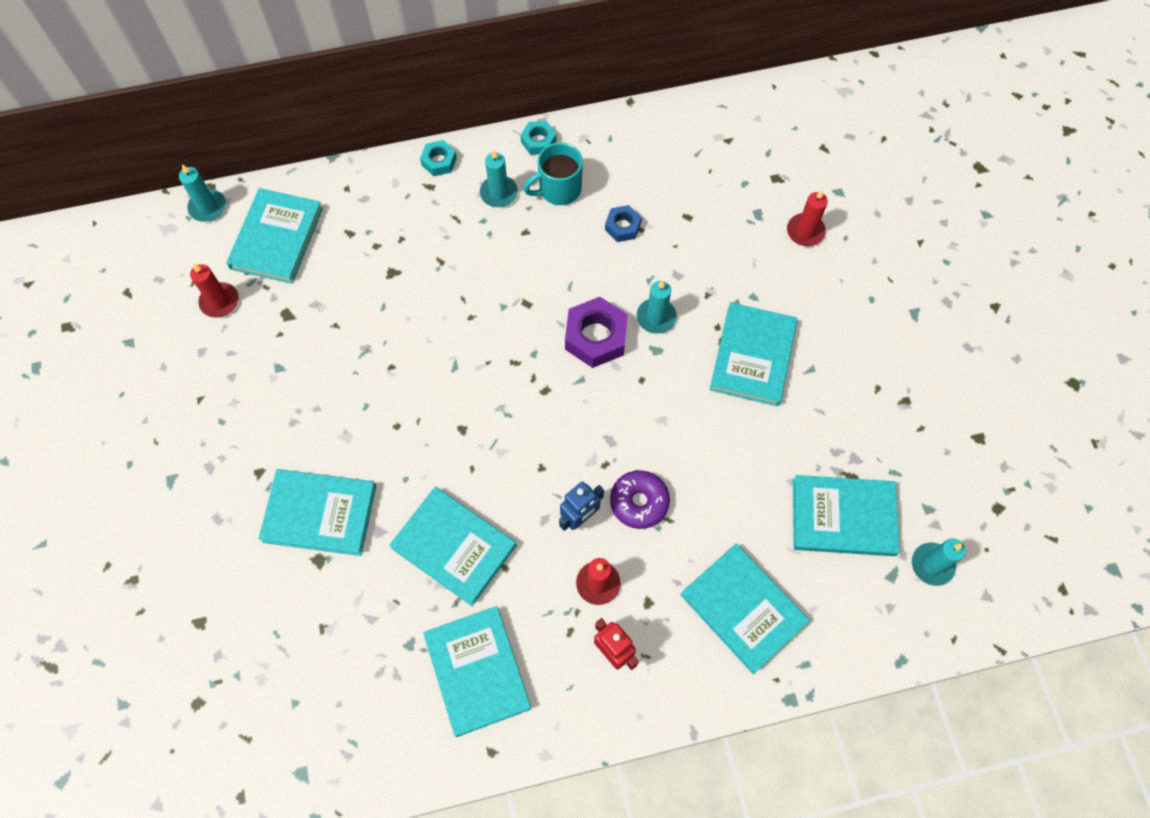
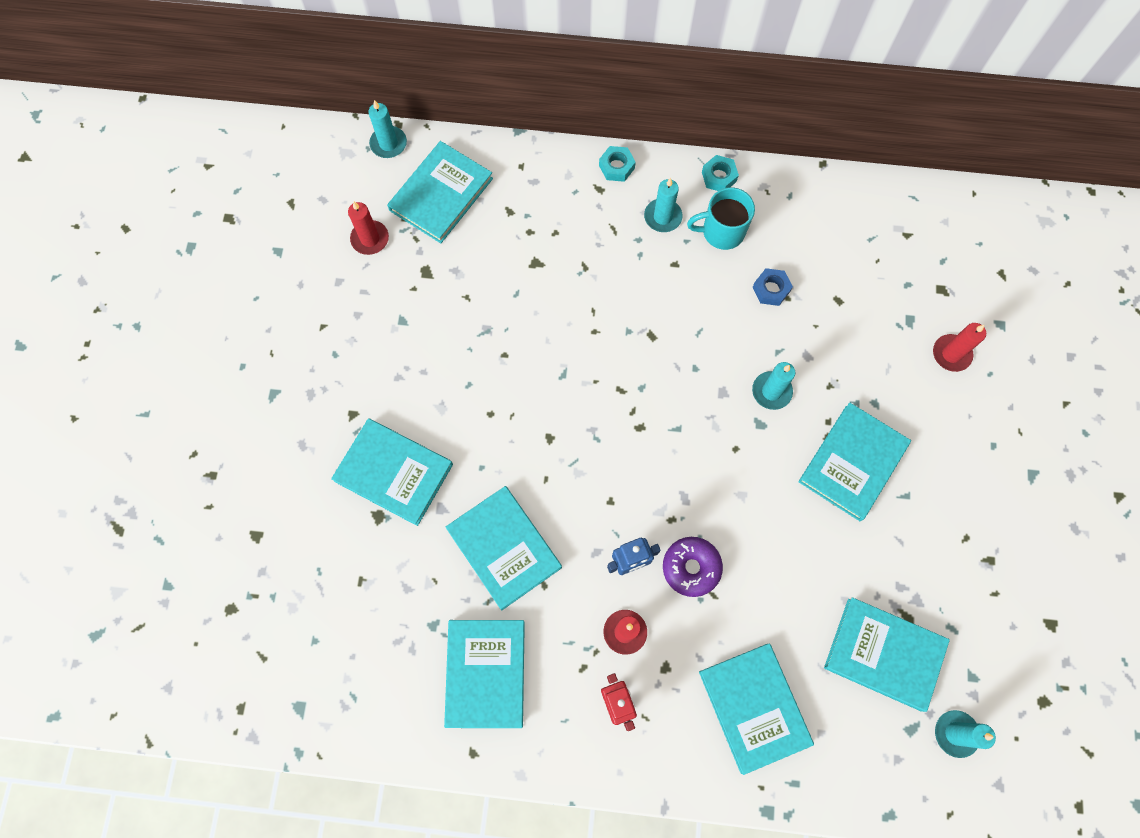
camera: 20 degrees right, 5 degrees up
purple nut [565,297,628,368] -> none

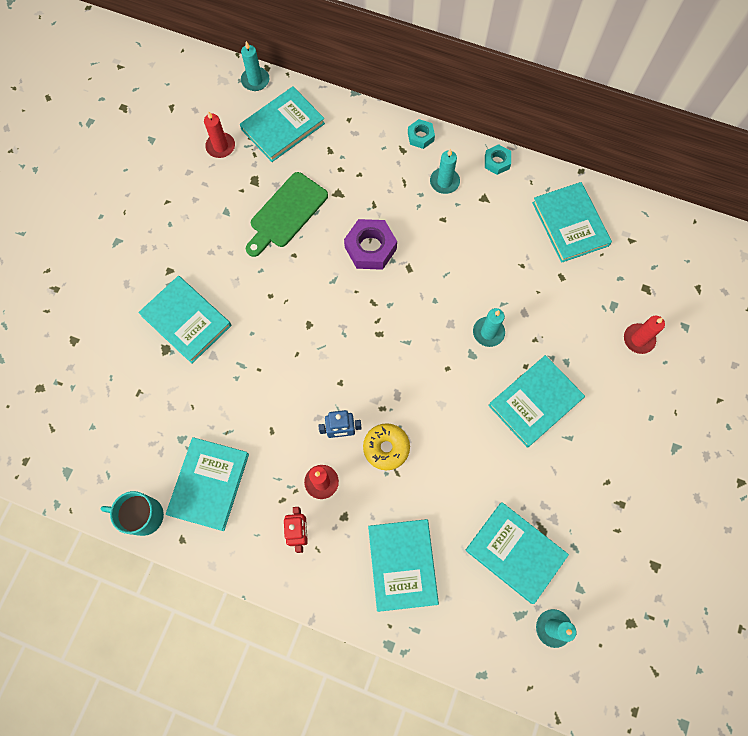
camera: 15 degrees right, 0 degrees up
turquoise book [446,486,562,610] -> turquoise book moved to [532,182,612,263]
purple donut [663,537,723,597] -> yellow donut [363,423,410,470]
turquoise mug [687,187,755,250] -> turquoise mug moved to [101,491,164,536]
blue nut [753,268,793,306] -> none
none -> green cutting board [246,172,328,257]
none -> purple nut [344,219,397,270]

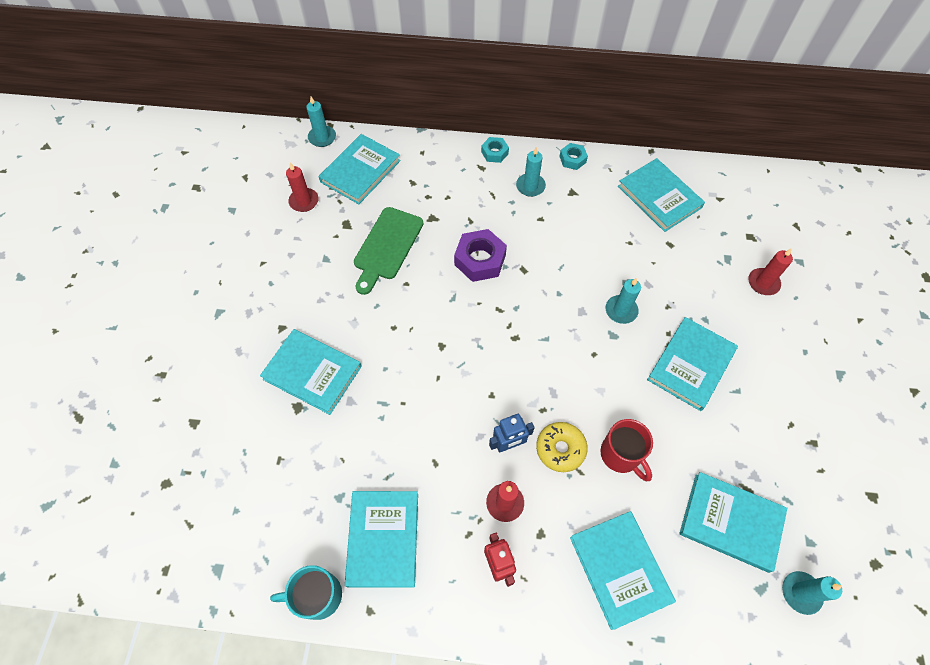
camera: 15 degrees left, 10 degrees down
none -> red mug [600,419,653,481]

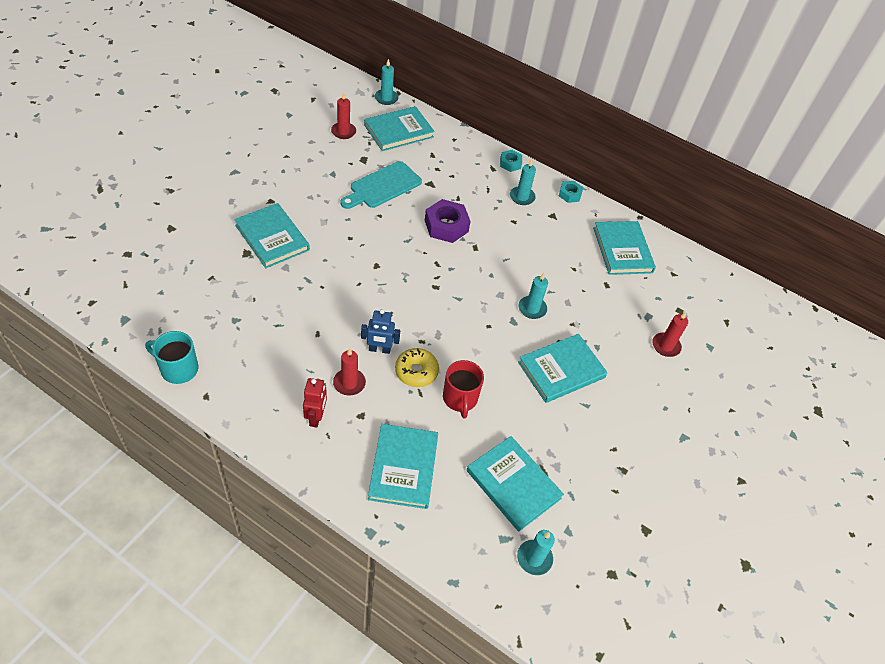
camera: 20 degrees right, 10 degrees down
turquoise book [345,491,418,588] -> none
green cutting board [354,207,423,295] -> turquoise cutting board [340,161,422,209]

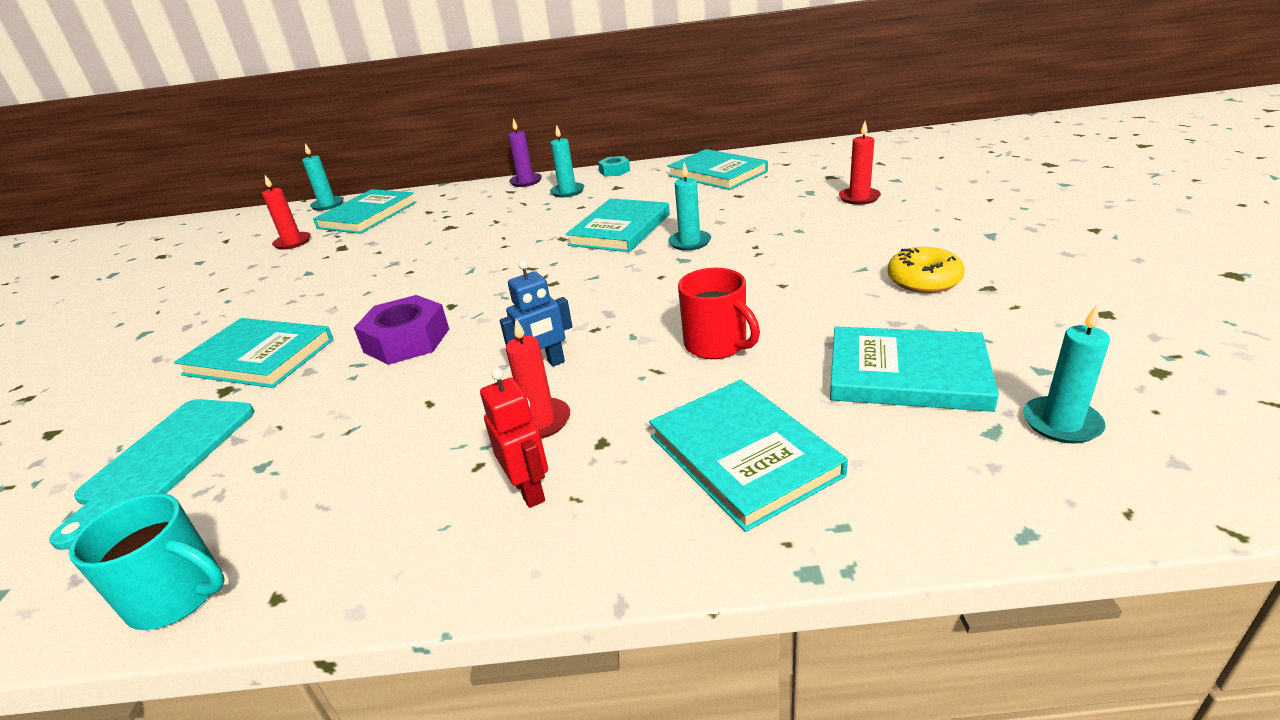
camera: 25 degrees left, 20 degrees down
turquoise mug [145,331,198,384] -> turquoise mug turned 150 degrees counterclockwise [69,493,225,630]
turquoise cutting board [340,161,422,209] -> turquoise cutting board moved to [49,399,254,550]
yellow donut [395,348,439,387] -> yellow donut moved to [887,247,965,293]
purple nut [425,199,471,243] -> purple nut moved to [354,295,449,365]
turquoise nut [500,150,522,172] -> purple candle [508,118,542,187]
turquoise book [518,334,608,403] -> turquoise book moved to [566,198,670,252]

